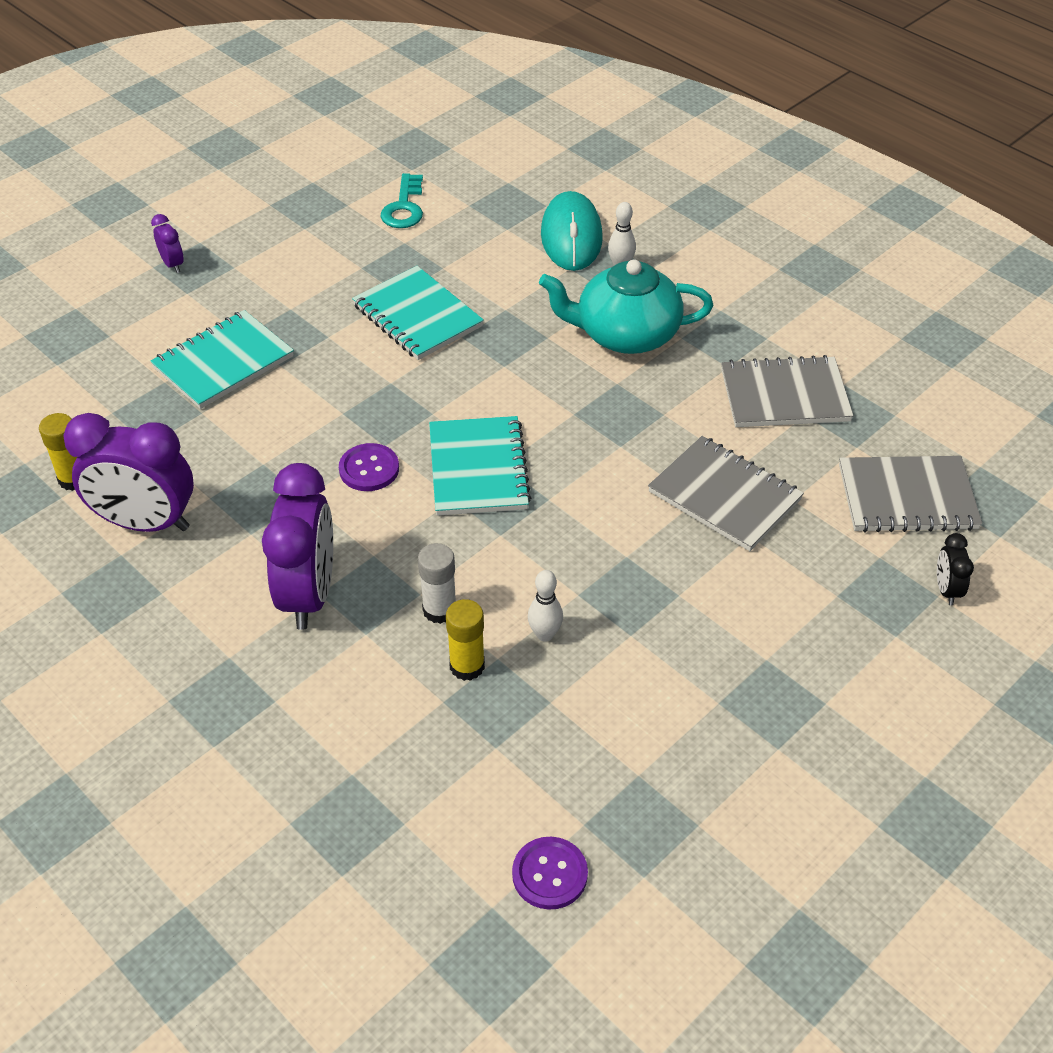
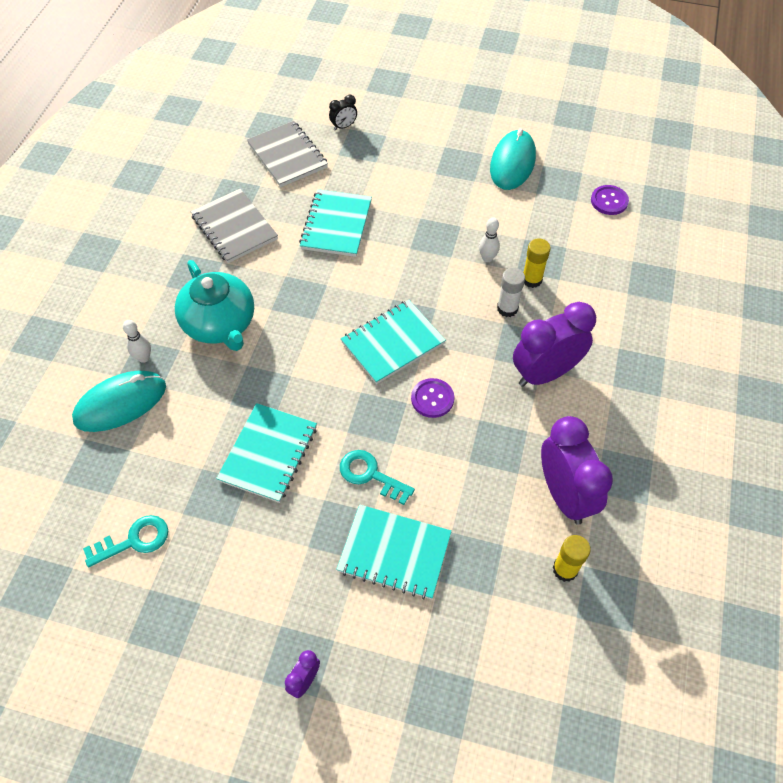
camera: 120 degrees left, 10 degrees up
grey notebook [648,436,804,551] -> turquoise notebook [299,189,372,257]
none -> turquoise key [340,450,415,505]
none -> turquoise mouse [490,128,536,190]

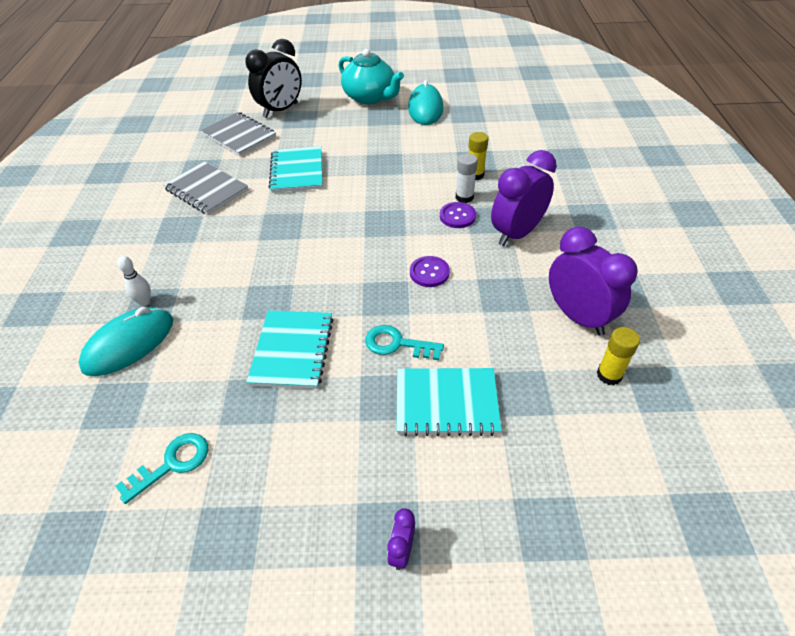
camera: 15 degrees left, 10 degrees down
turquoise teapot [175,260,254,351] -> turquoise teapot moved to [339,49,404,104]
black clock [329,95,357,131] -> black clock [245,39,302,118], size x2.24
turquoise notebook [341,300,446,384] -> none
white bowling pin [479,218,500,262] -> none
purple button [591,185,629,215] -> purple button moved to [440,202,476,228]

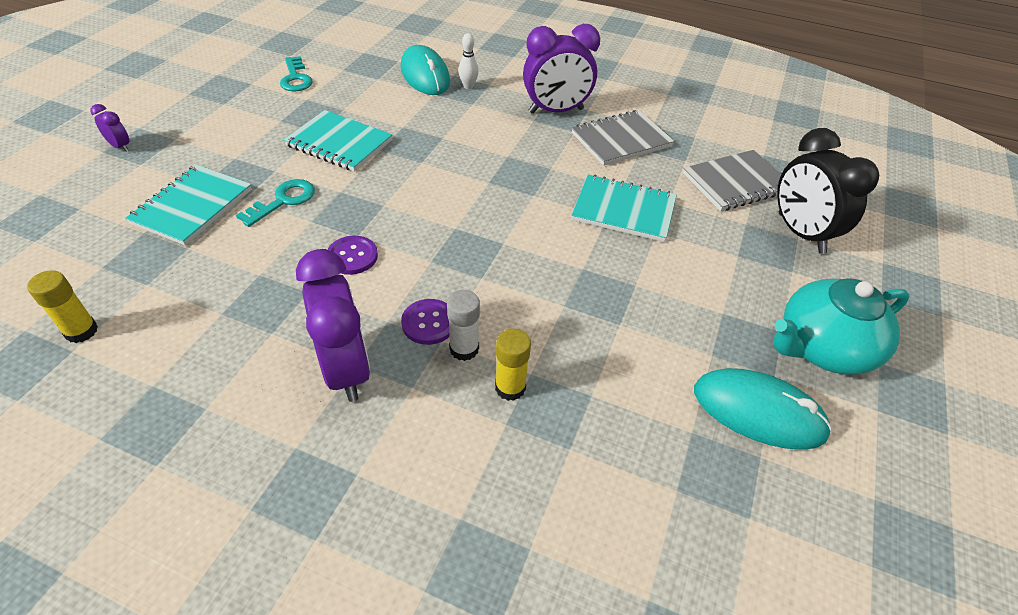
camera: 110 degrees right, 0 degrees up
purple clock [549,227,638,336] -> purple clock moved to [523,24,600,114]

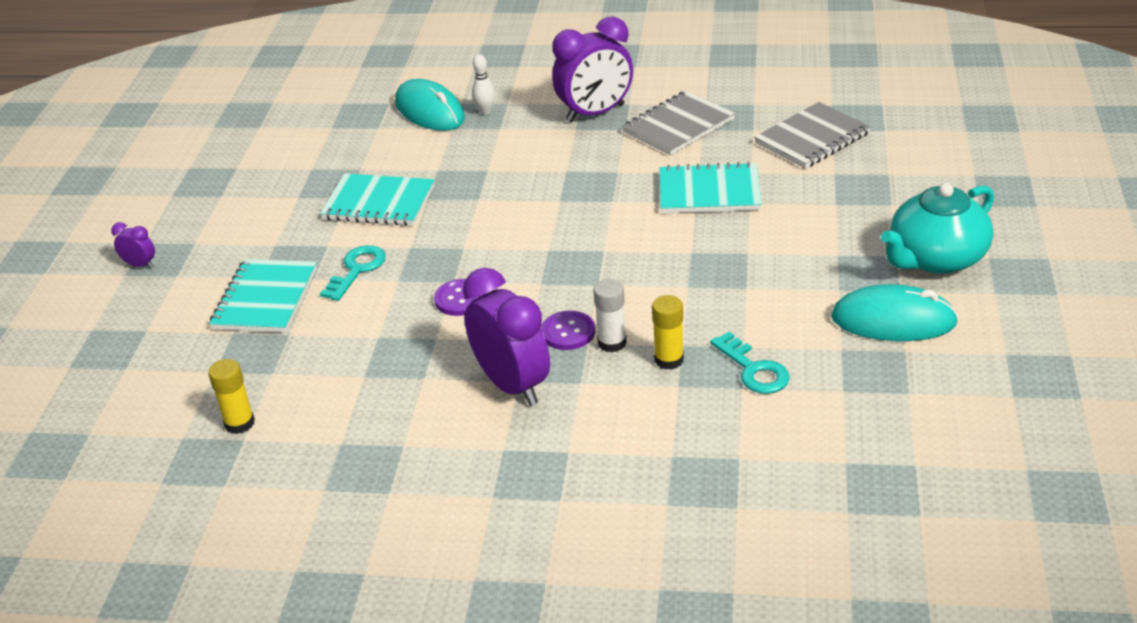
camera: 10 degrees left, 10 degrees down
turquoise key [280,56,313,91] -> turquoise key moved to [710,332,790,394]
black clock [777,128,879,254] -> none

